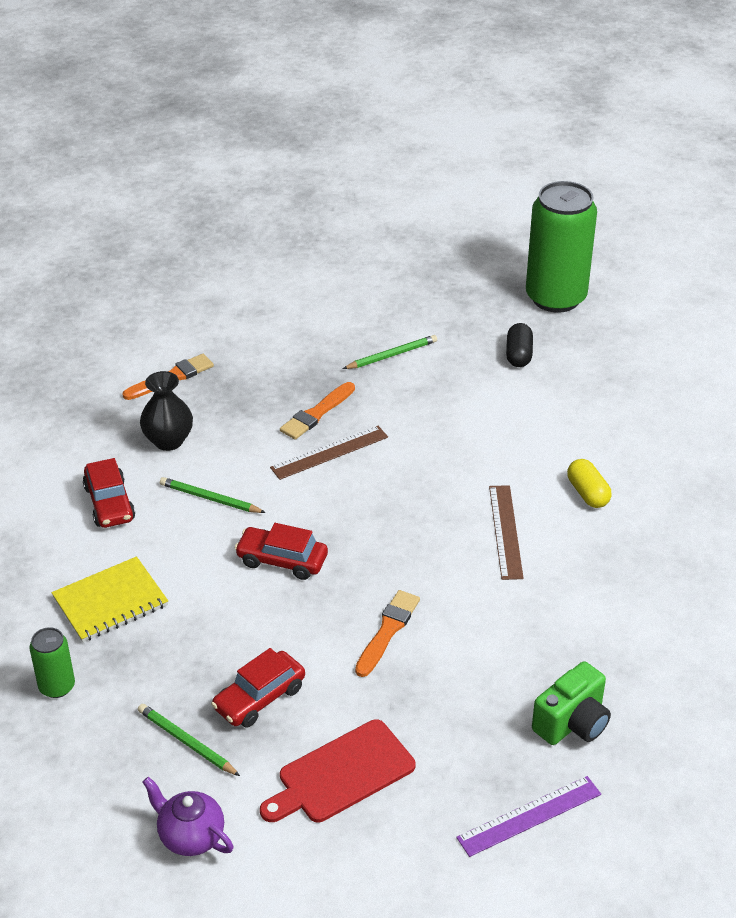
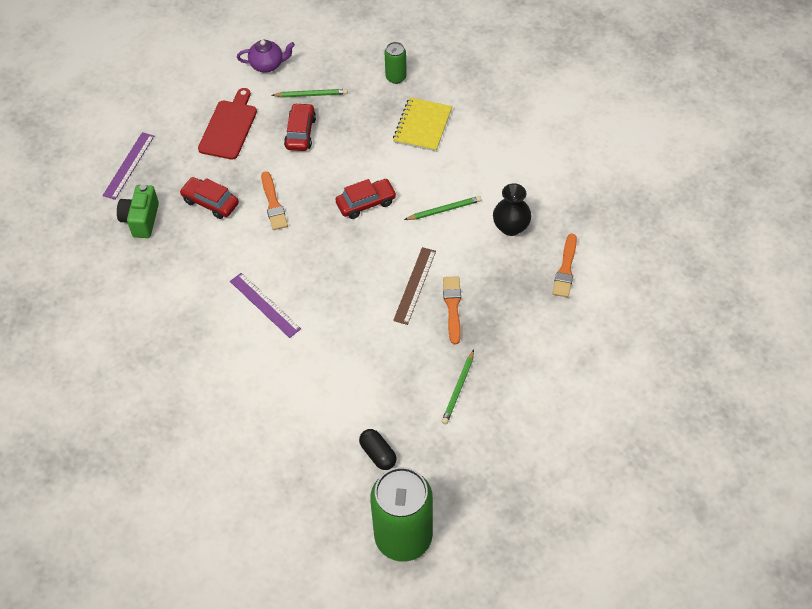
camera: 140 degrees right, 15 degrees up
red car [83,458,135,528] -> red car moved to [179,177,239,219]
brown ruler [489,485,524,580] -> purple ruler [230,273,301,338]
yellow capsule [567,459,612,508] -> none

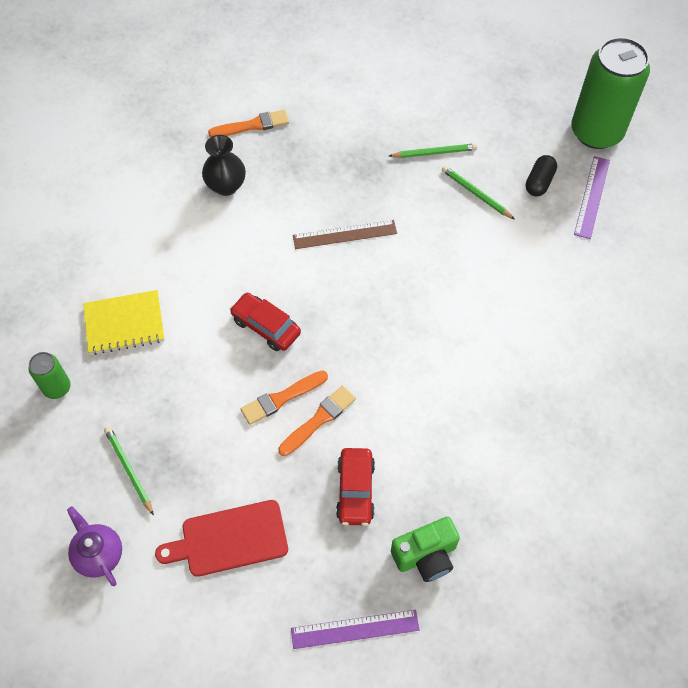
camera: 120 degrees left, 5 degrees up
purple ruler [230,273,301,338] -> purple ruler moved to [574,156,610,239]
red car [284,103,316,151] -> none
green pencil [404,196,481,220] -> green pencil moved to [442,166,515,220]
orange brush [443,276,461,344] -> orange brush moved to [241,370,328,425]

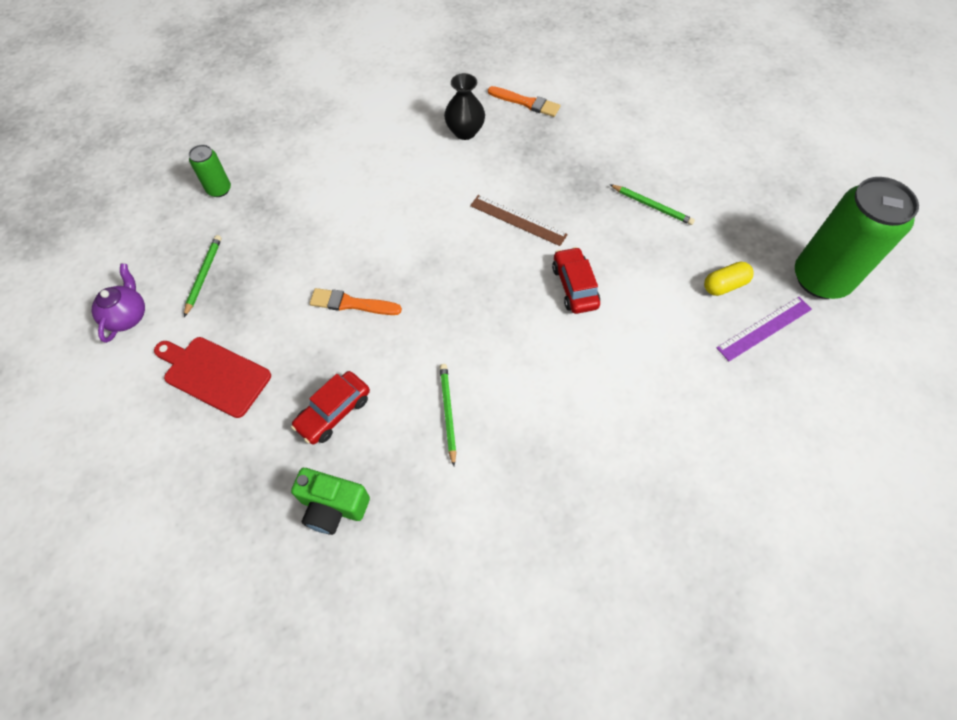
camera: 40 degrees right, 0 degrees up
yellow notebook [83,290,165,355] -> none
red car [230,293,301,351] -> red car moved to [552,247,600,314]
orange brush [278,386,356,456] -> none
purple ruler [291,610,419,649] -> none
green pencil [442,166,515,220] -> green pencil moved to [440,364,456,466]
black capsule [526,155,557,196] -> yellow capsule [704,262,754,296]

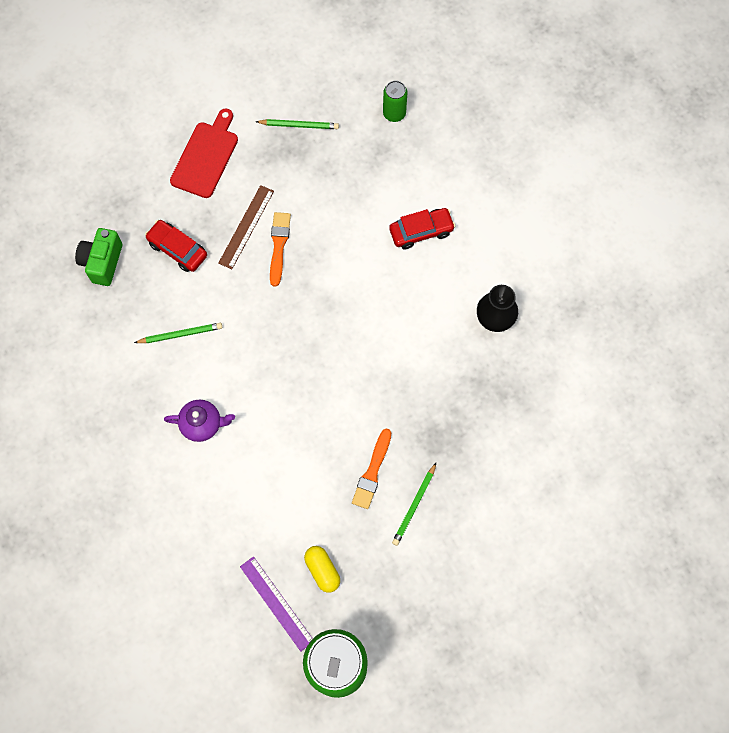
camera: 85 degrees right, 10 degrees up
purple teapot [92,264,145,343] -> purple teapot moved to [164,400,235,442]
brown ruler [470,195,568,246] -> brown ruler moved to [218,185,274,269]
orange brush [488,86,560,117] -> orange brush moved to [352,428,391,509]
red car [552,247,600,314] -> red car moved to [389,208,455,249]

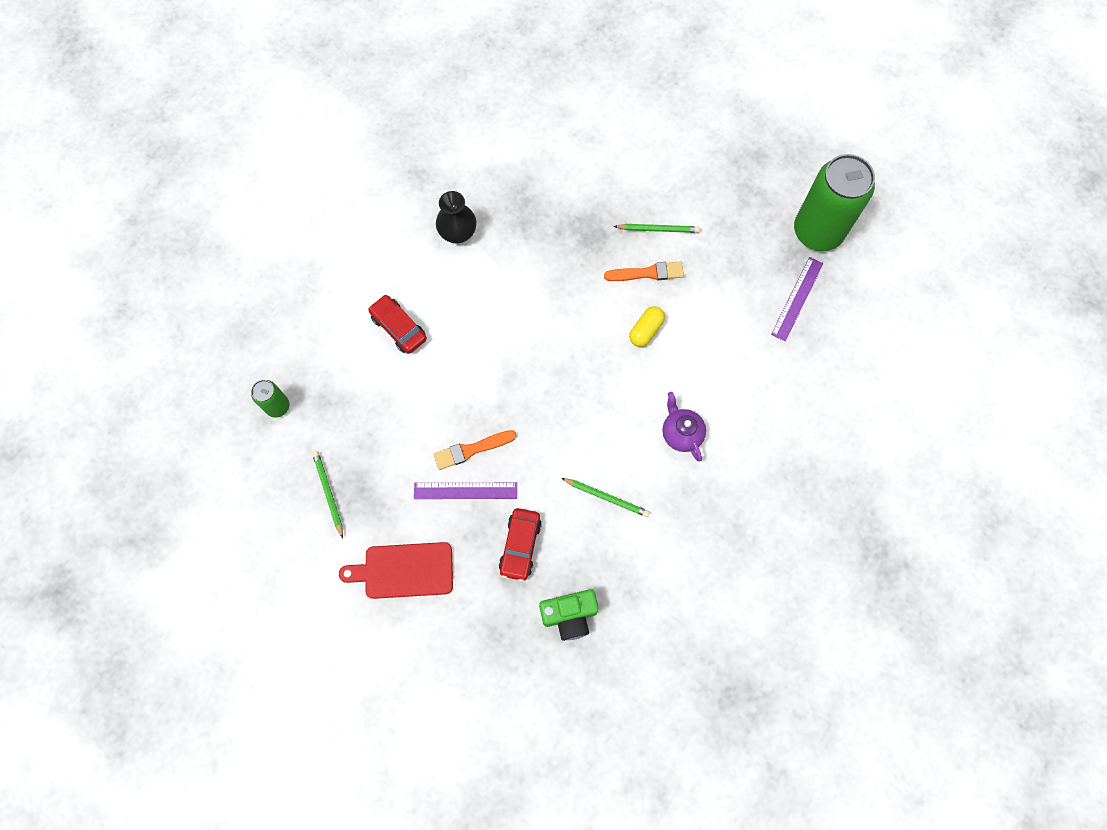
camera: 115 degrees left, 0 degrees up
green pencil [134,323,222,343] -> green pencil turned 150 degrees clockwise [561,478,650,517]
brown ruler [218,185,274,269] -> purple ruler [414,482,517,499]
yellow capsule [304,546,340,593] -> yellow capsule moved to [629,306,665,347]

